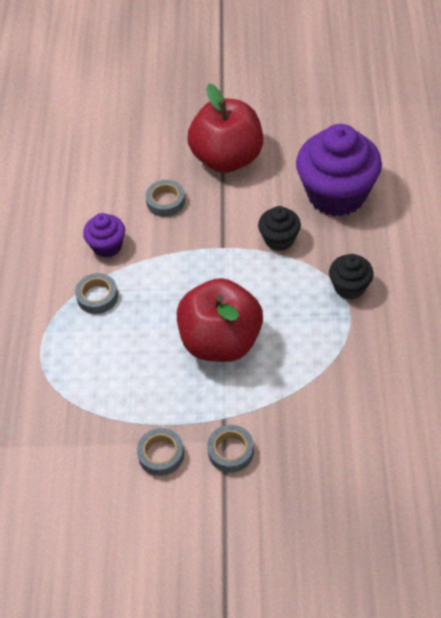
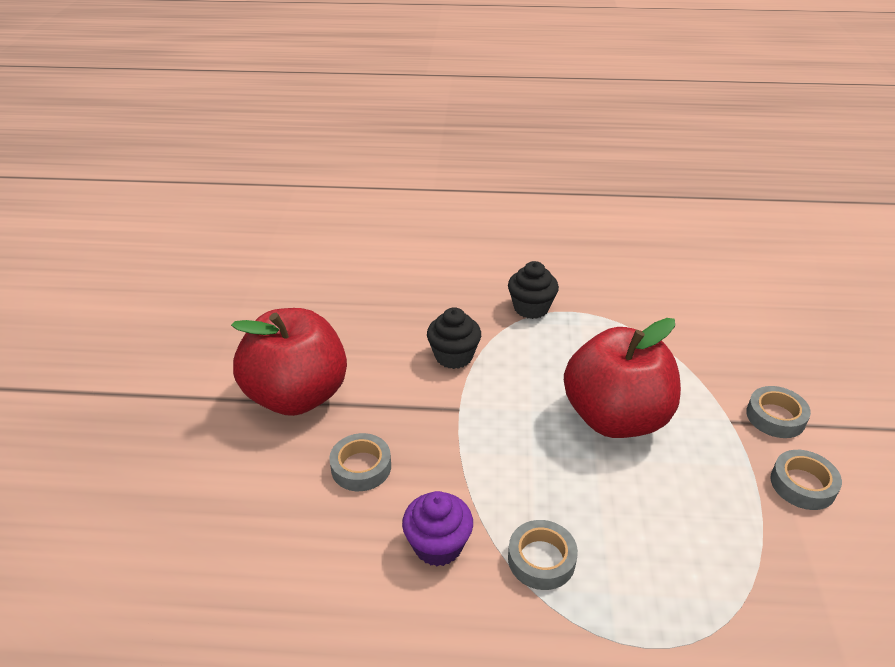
camera: 90 degrees left, 15 degrees down
purple cupcake [296,124,382,216] -> none

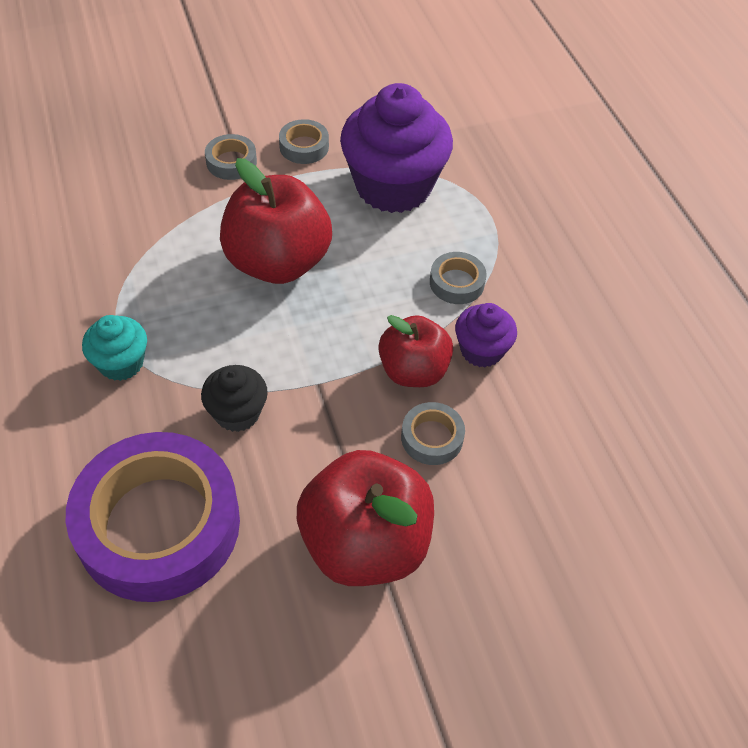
camera: 115 degrees left, 15 degrees up
black cupcake [508,261,559,319] -> turquoise cupcake [82,315,147,381]
none -> purple tape [66,432,240,602]
none -> purple cupcake [340,83,453,213]
none -> red apple [378,315,453,387]

